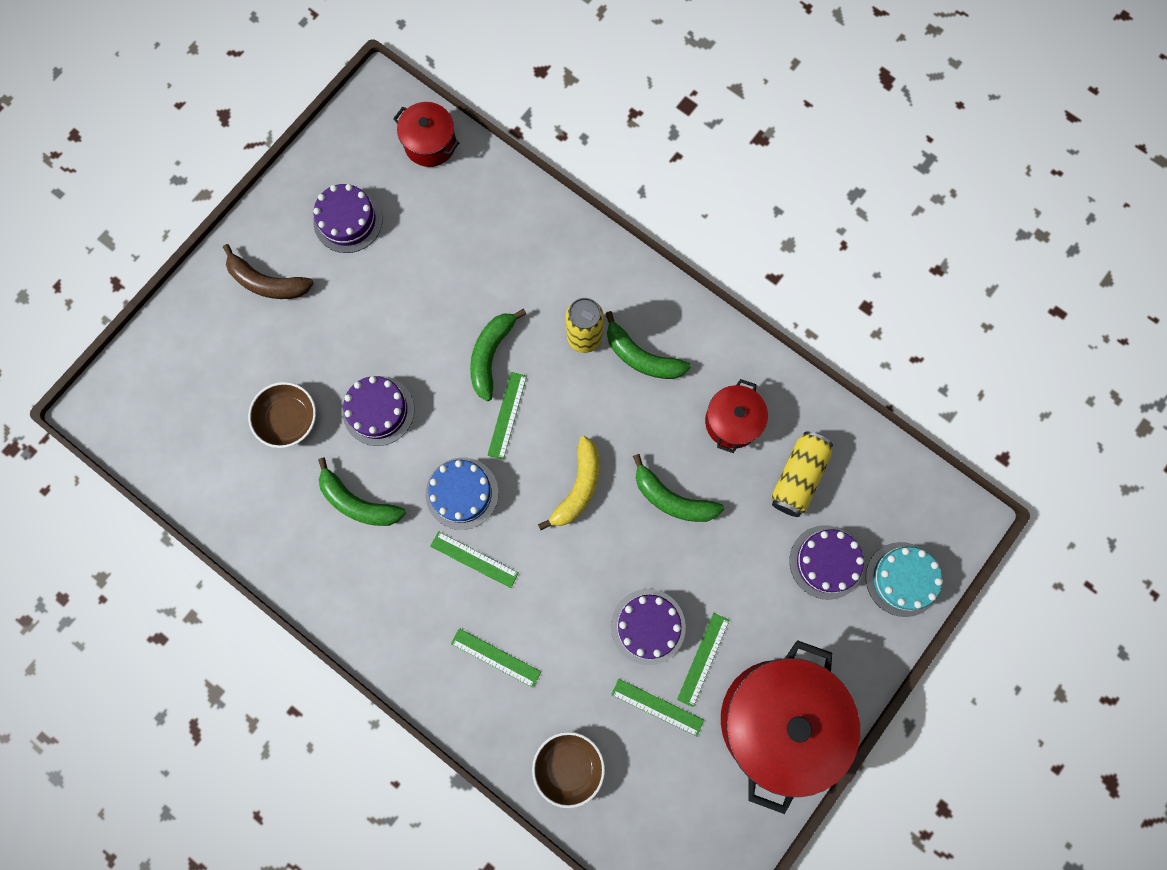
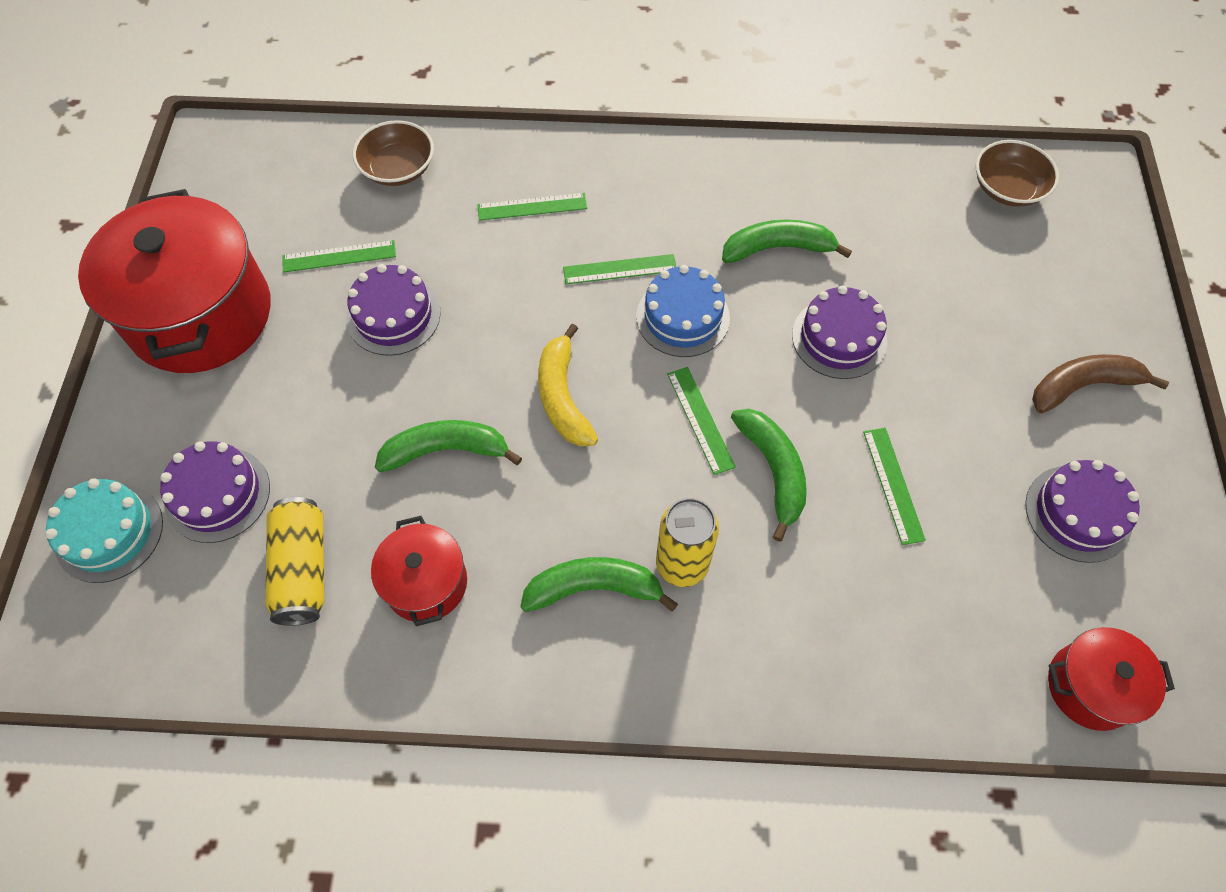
camera: 145 degrees right, 15 degrees down
brown bowl [248,382,316,448] -> brown bowl moved to [975,140,1059,207]
green ruler [677,613,729,707] -> green ruler moved to [863,427,926,545]

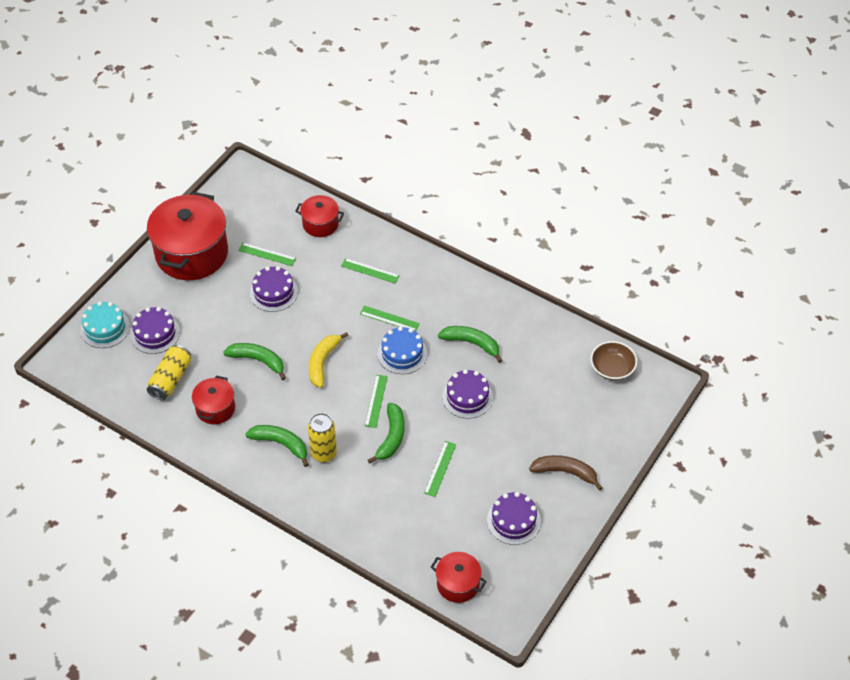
camera: 30 degrees right, 10 degrees down
brown bowl [353,120,434,186] -> red pot [295,195,344,237]

